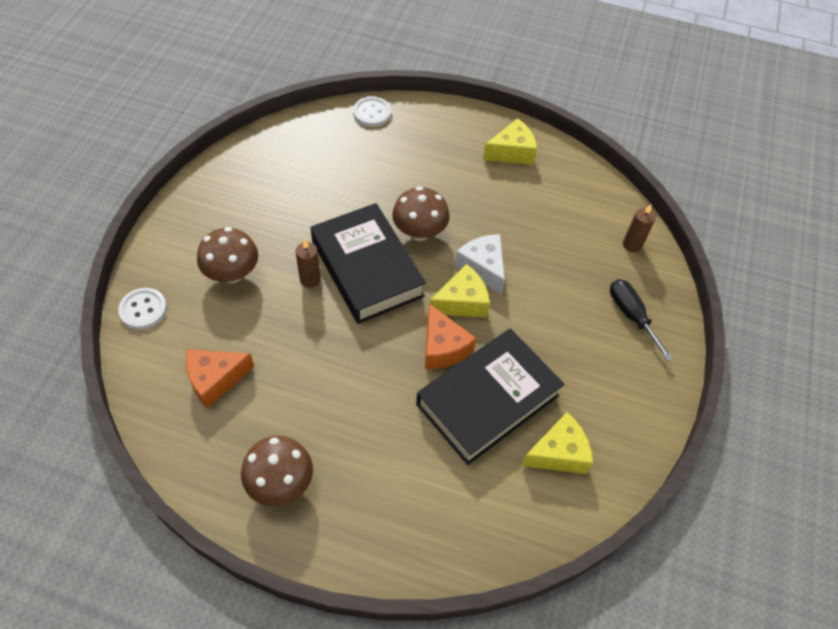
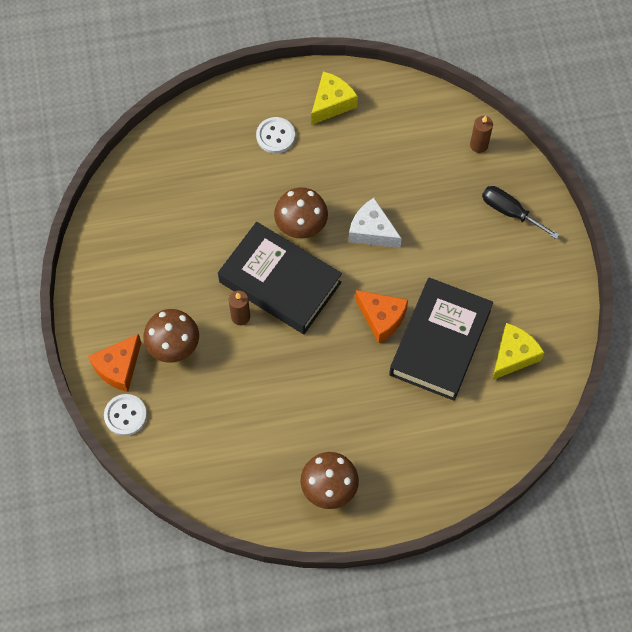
camera: 25 degrees left, 10 degrees up
orange cheese [186,349,254,409] -> orange cheese moved to [88,334,141,392]
white button [353,97,391,127] -> white button moved to [256,117,295,153]
yellow cheese [429,264,490,318] -> none

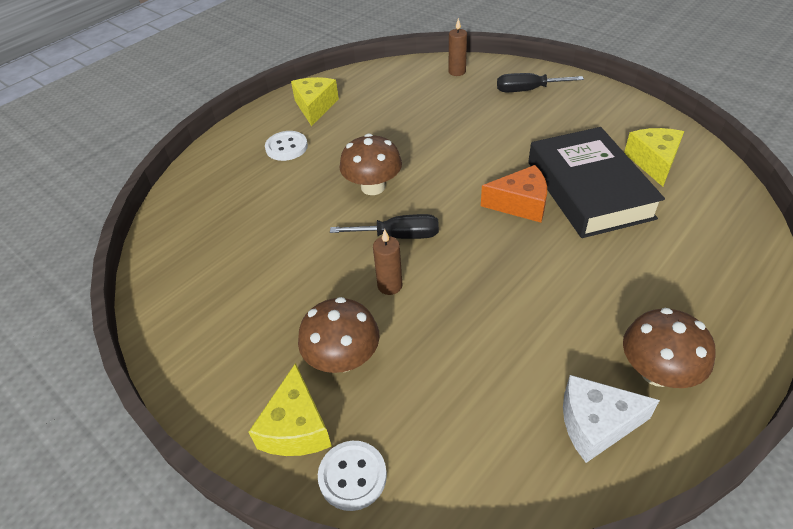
camera: 35 degrees left, 20 degrees down
orange cheese [88,334,141,392] -> yellow cheese [249,363,332,456]
black book [218,222,342,334] -> black screwdriver [330,214,439,239]
white cheese [349,198,402,248] -> white cheese moved to [563,375,660,463]

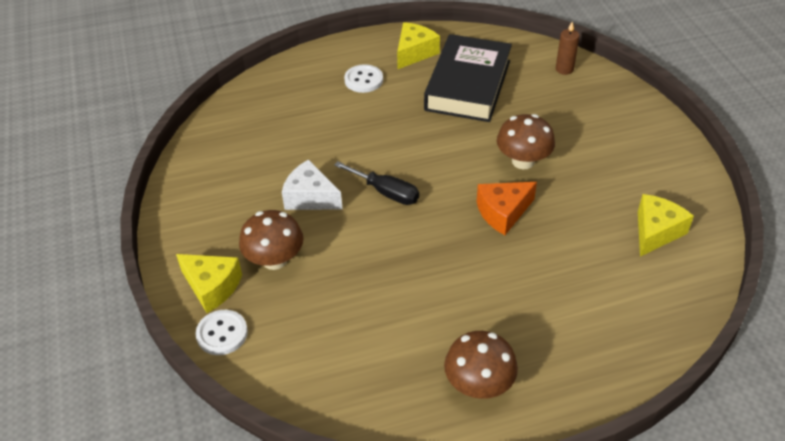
camera: 30 degrees right, 0 degrees up
yellow cheese [249,363,332,456] -> yellow cheese turned 90 degrees counterclockwise [176,254,242,313]
brown mushroom [340,134,402,195] -> brown mushroom moved to [497,114,555,169]
brown candle [373,229,402,295] -> none
orange cheese [481,165,547,223] -> orange cheese turned 120 degrees clockwise [477,182,537,235]
black screwdriver [497,73,584,92] -> none
black book [528,127,665,238] -> black book moved to [424,34,512,122]
white cheese [563,375,660,463] -> white cheese moved to [282,159,343,210]

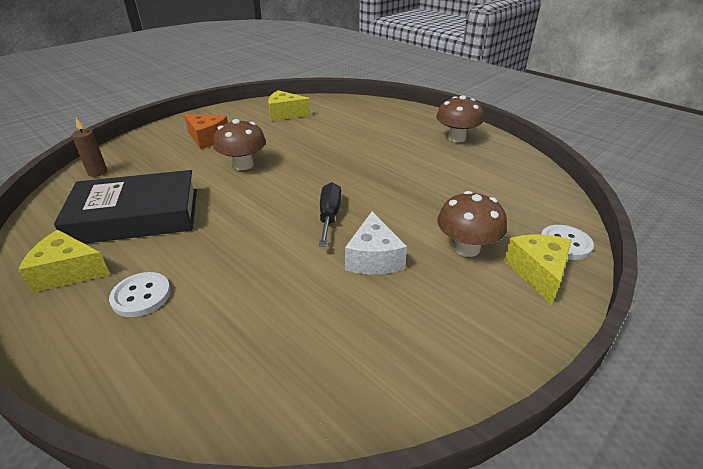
camera: 120 degrees left, 10 degrees down
orange cheese [477,182,537,235] -> orange cheese moved to [184,114,228,149]

